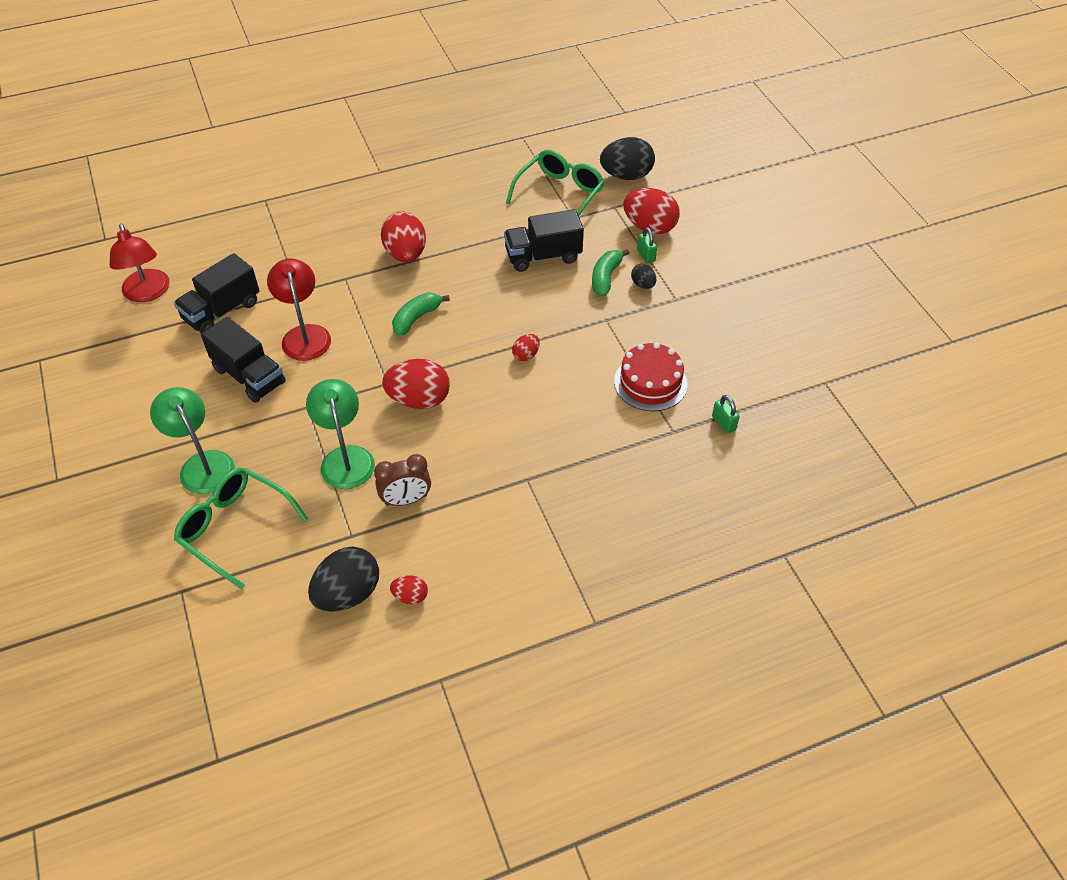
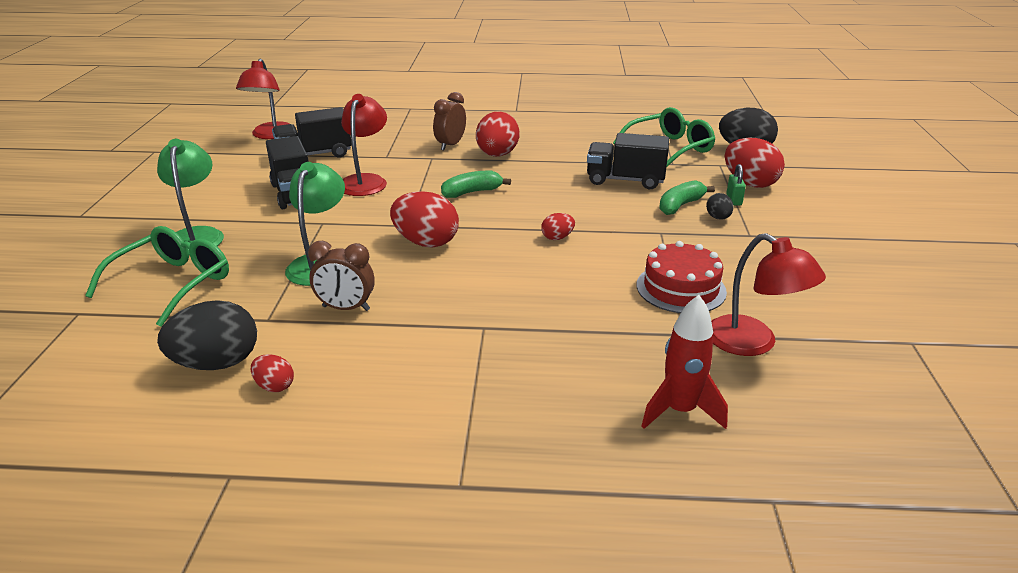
camera: 25 degrees right, 20 degrees down
green glasses [174,467,308,589] -> green glasses turned 60 degrees clockwise [85,226,229,327]
green padlock [712,395,740,433] -> red lamp [711,233,826,356]
none -> brown clock [433,92,466,150]
none -> red rocket [641,295,728,429]

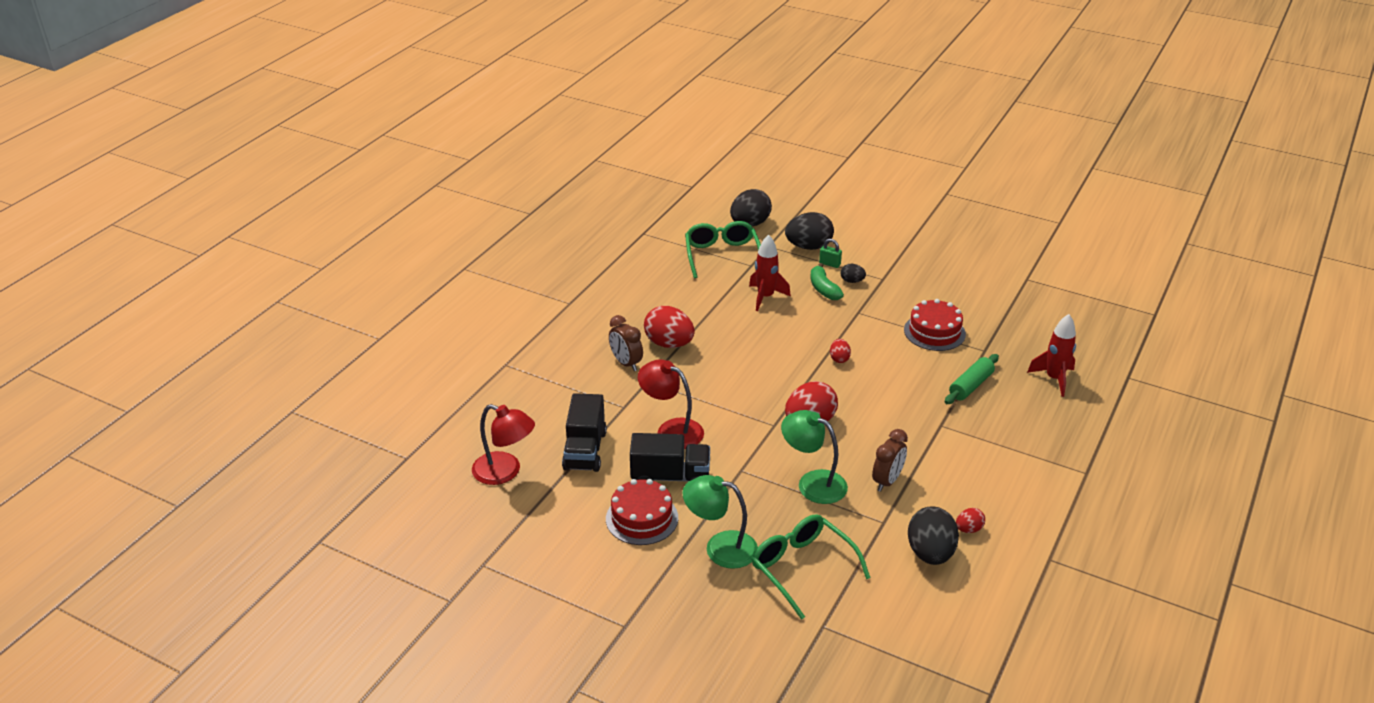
camera: 65 degrees left, 5 degrees up
green banana [441,171,511,198] -> none
black truck [587,133,669,189] -> red rocket [749,234,791,311]
red lamp [711,233,826,356] -> none
red egg [725,138,785,188] -> black egg [785,212,834,250]
none -> red cake [606,479,678,545]
none -> green rolling pin [945,354,999,404]

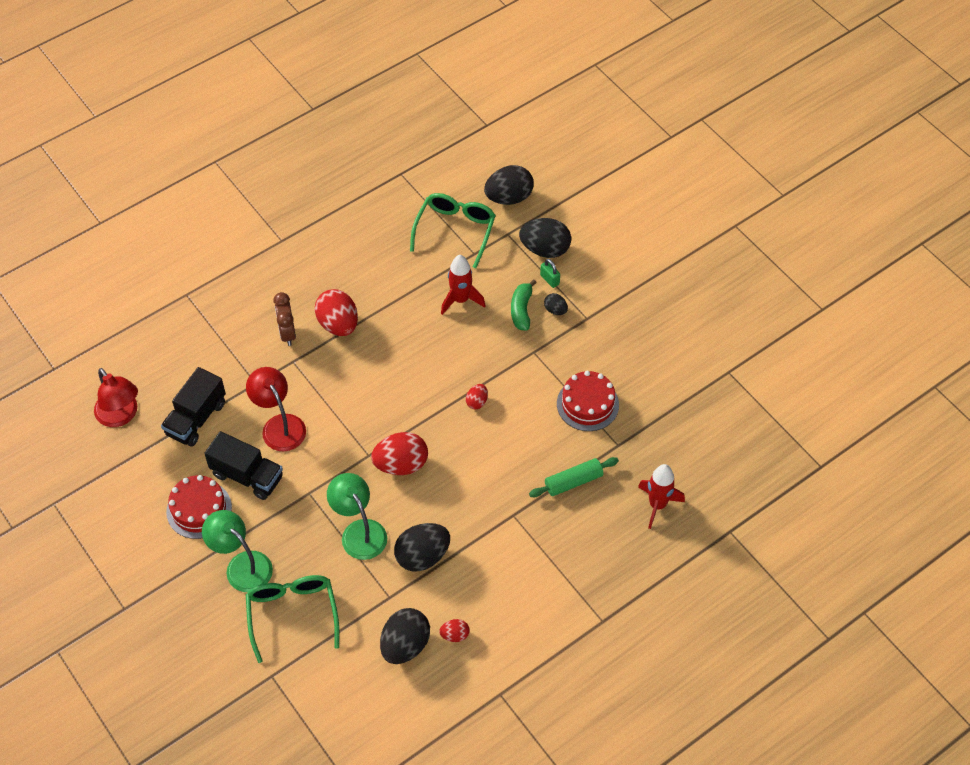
camera: 25 degrees right, 20 degrees up
brown clock [872,429,908,492] -> black egg [394,523,450,571]

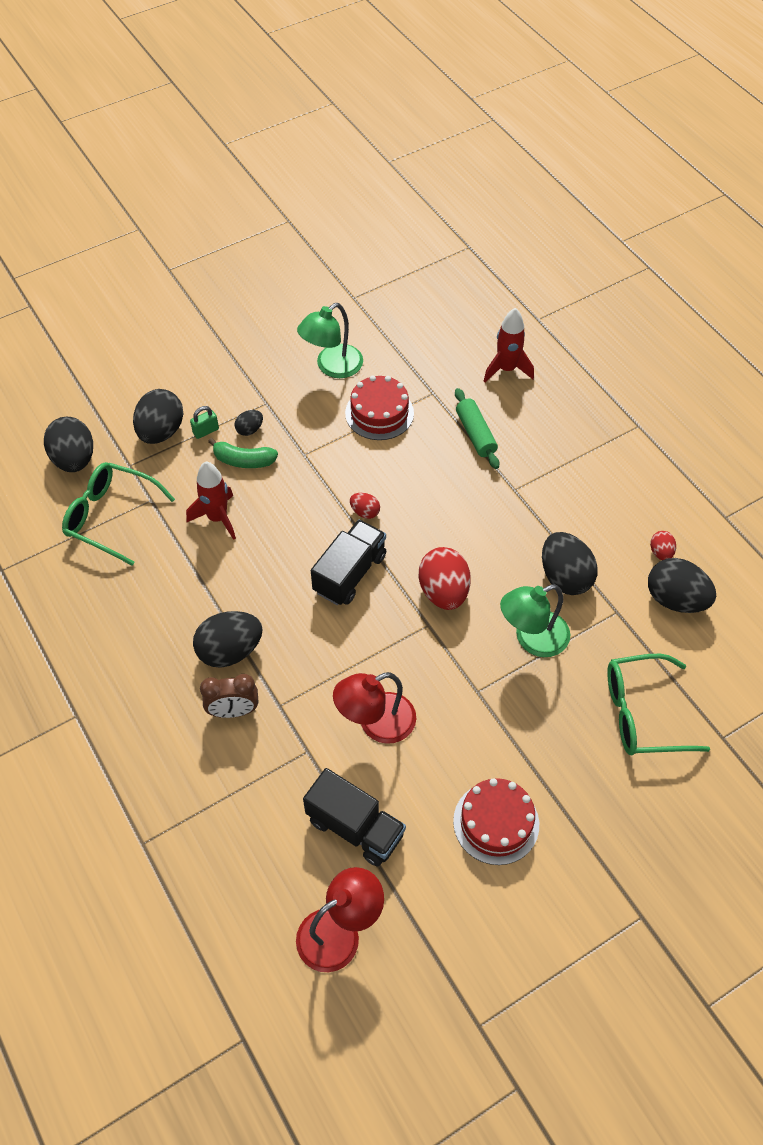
camera: 85 degrees left, 0 degrees up
green lamp [202,510,273,592] -> green lamp moved to [297,303,363,378]
black truck [204,431,283,500] -> black truck moved to [311,519,386,605]
red egg [315,289,358,336] -> black egg [193,611,263,668]

